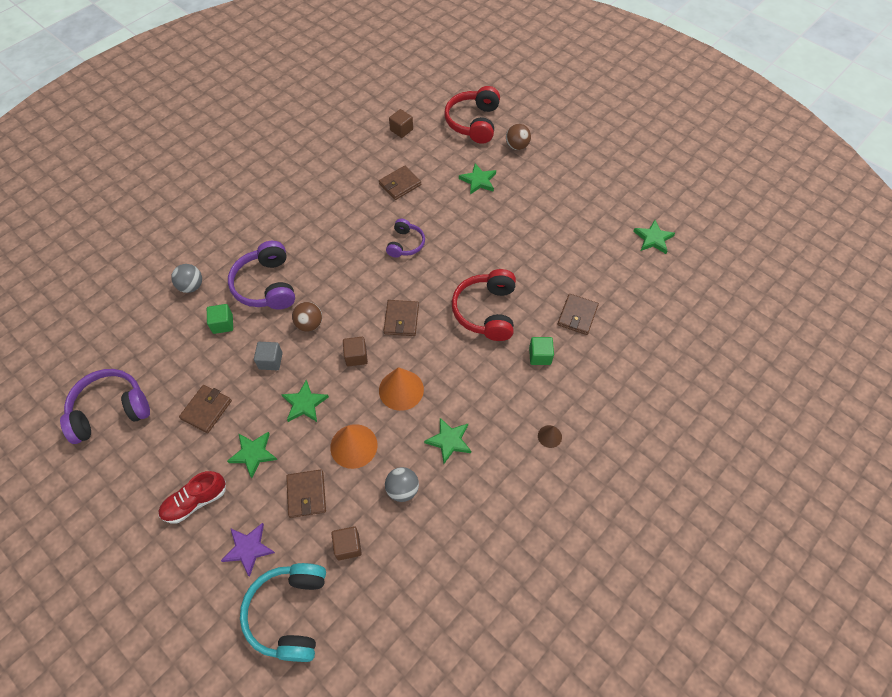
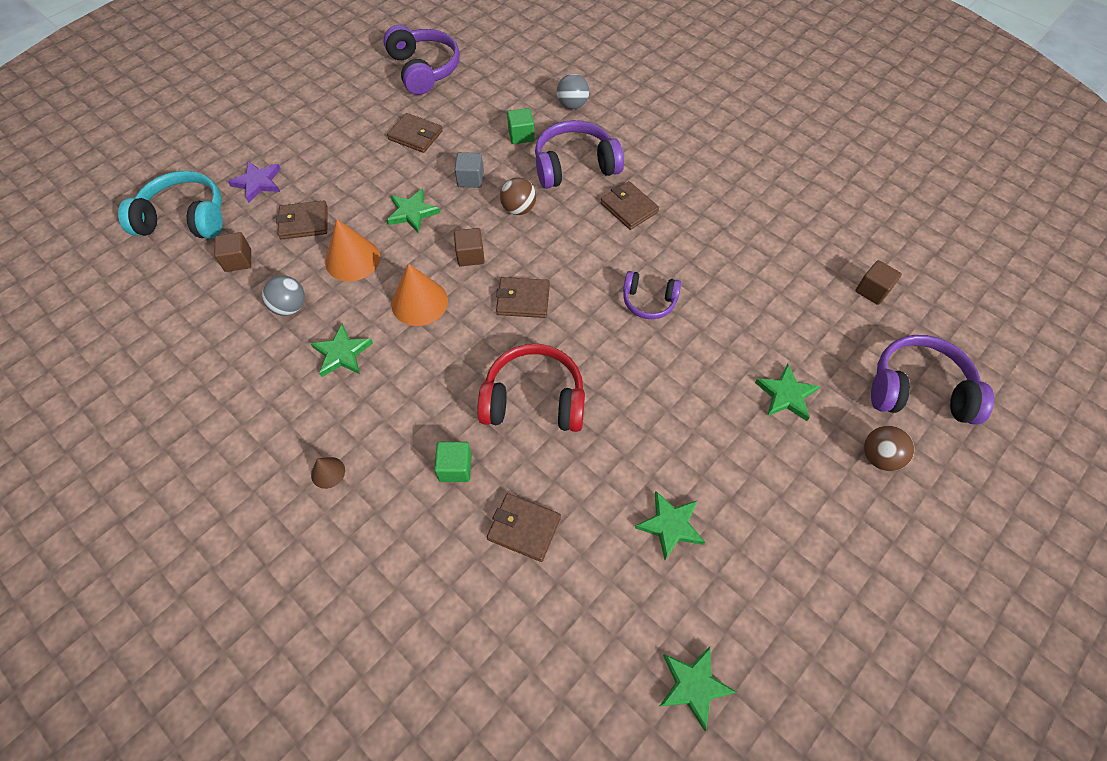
camera: 90 degrees right, 0 degrees up
red shoe [158,471,226,523] -> none
green star [227,432,277,478] -> green star moved to [635,491,705,560]
brown wallet [379,166,421,200] -> brown wallet moved to [601,181,659,230]
red headphones [444,86,500,144] -> purple headphones [871,335,994,425]

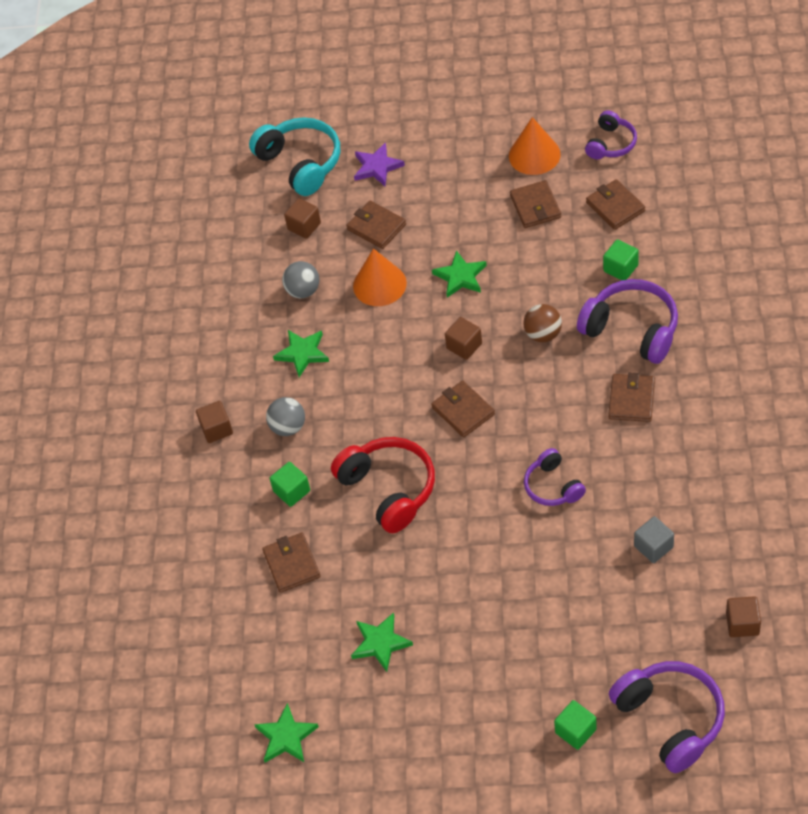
camera: 55 degrees right, 5 degrees down
brown cone [311,457,345,489] -> brown cube [196,401,233,443]
purple headphones [383,25,460,95] -> purple headphones [585,110,637,159], size x0.59
orange cone [391,264,448,326] -> orange cone moved to [509,117,561,175]
grey cube [454,152,484,188] -> grey cube moved to [634,516,674,563]
grey ball [557,74,589,109] -> grey ball moved to [266,397,305,436]
green star [755,364,820,421] -> none
brown ball [864,426,914,471] -> green cube [554,700,597,750]
none -> brown wallet [586,179,645,230]

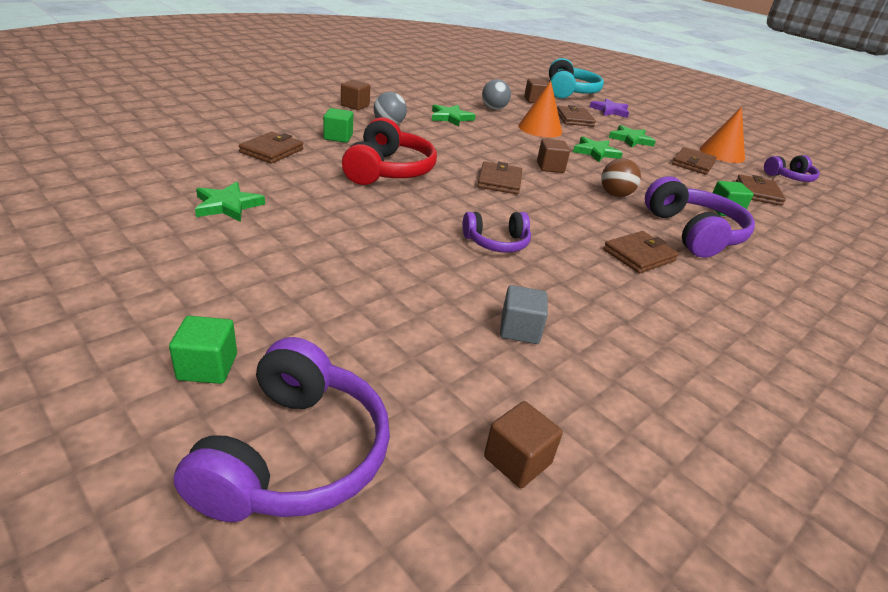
camera: 35 degrees right, 20 degrees down
green star [254,703,319,763] -> green star moved to [609,125,656,148]
purple headphones [524,448,586,506] -> purple headphones turned 120 degrees counterclockwise [462,212,531,253]

